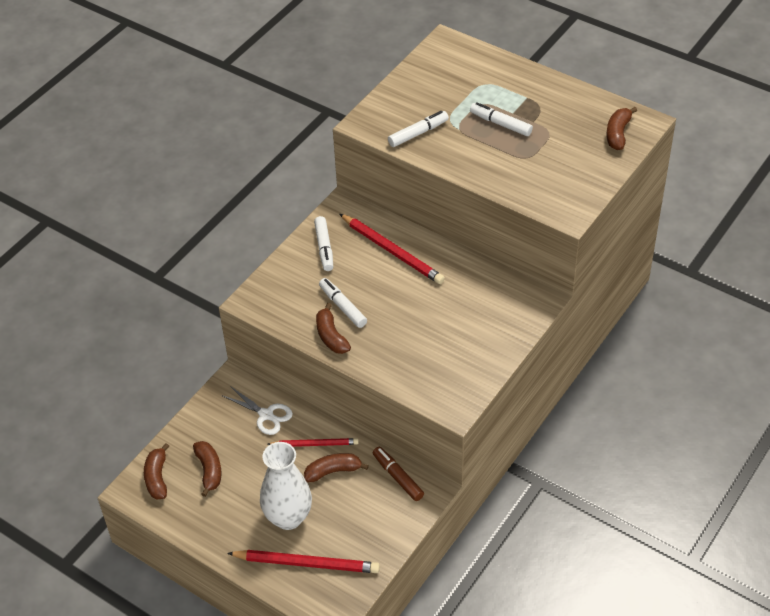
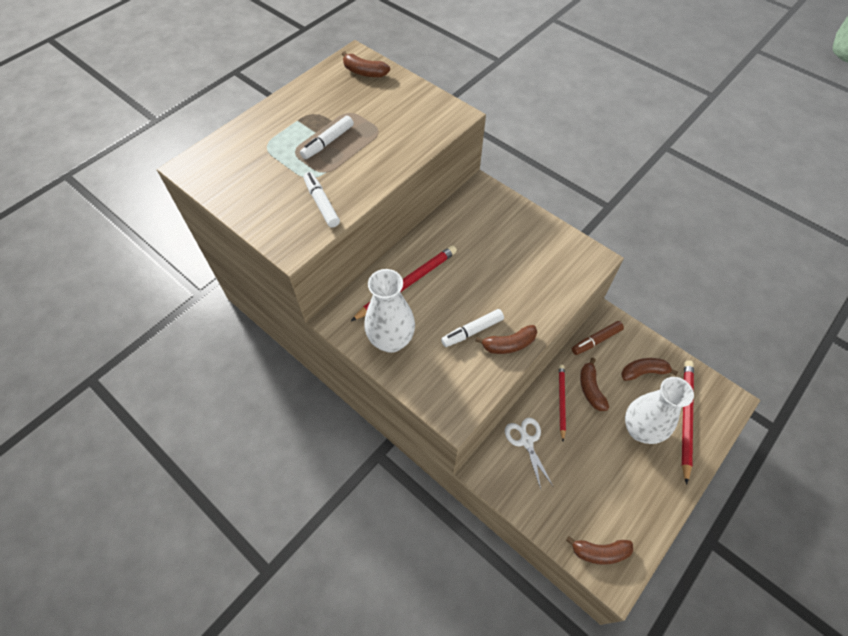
camera: 85 degrees left, 10 degrees up
brown banana [193,441,221,497] -> brown banana moved to [621,358,678,381]
white scissors [221,386,293,435] -> white scissors turned 60 degrees counterclockwise [505,418,553,489]
white marker [314,216,333,271] -> white vase [364,269,415,353]

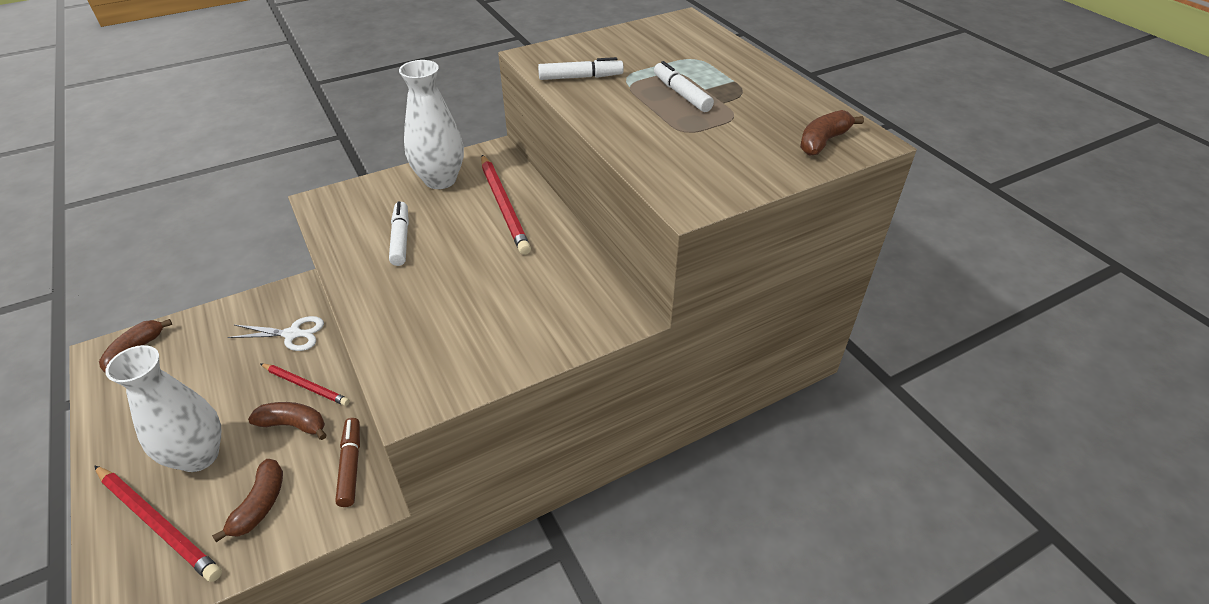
camera: 110 degrees right, 15 degrees down
brown banana [475,325,537,354] -> none

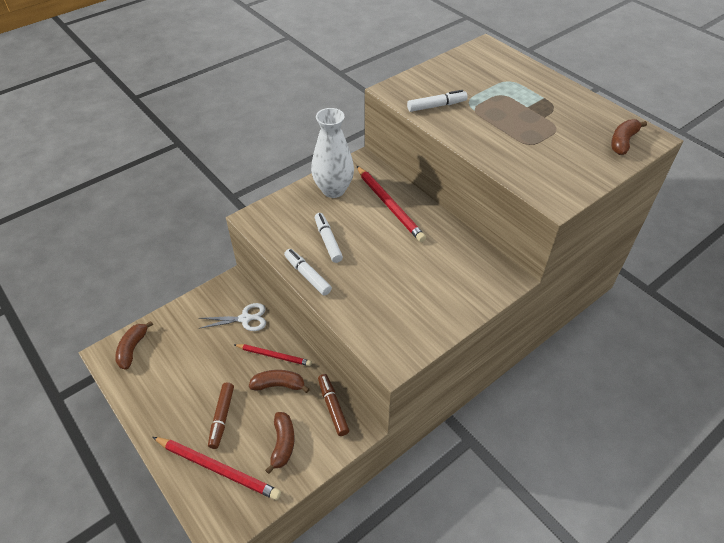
camera: 10 degrees left, 5 degrees up
white vase [105,345,221,472] -> brown marker [208,383,234,449]
white marker [654,61,714,112] -> white marker moved to [284,249,332,296]

